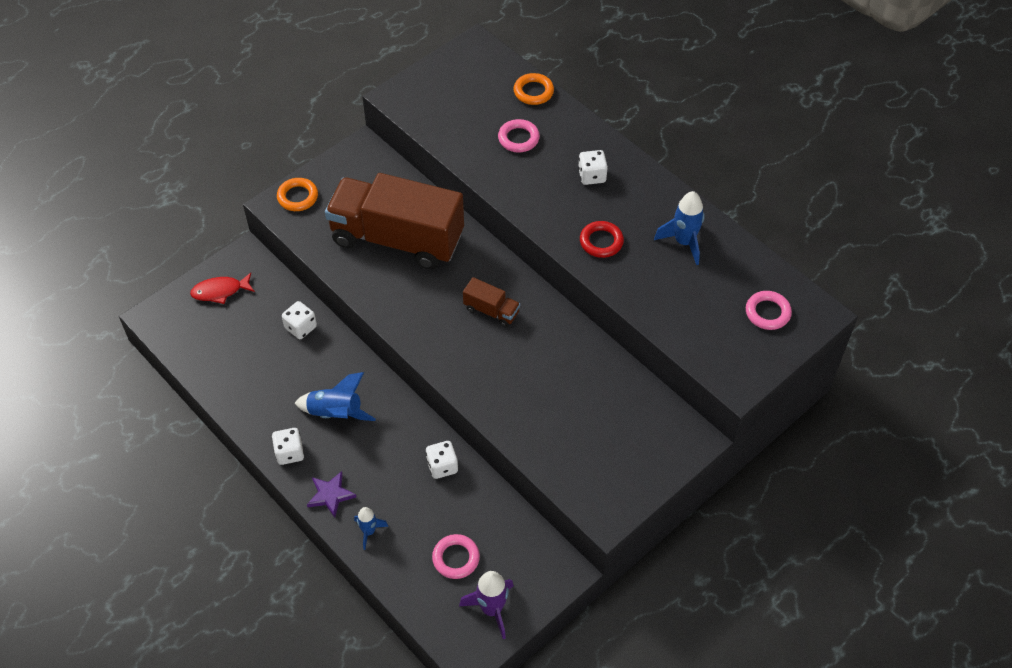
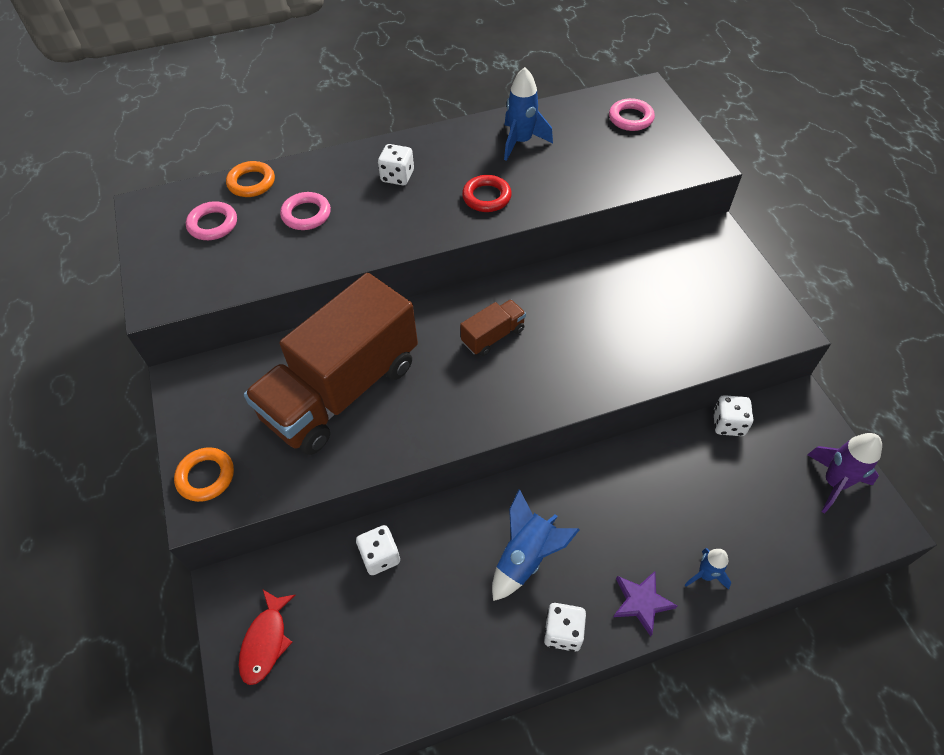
camera: 65 degrees left, 0 degrees up
white dice [426,441,458,479] -> white dice moved to [713,395,753,436]
pink ring [432,534,480,579] -> pink ring moved to [186,201,237,240]

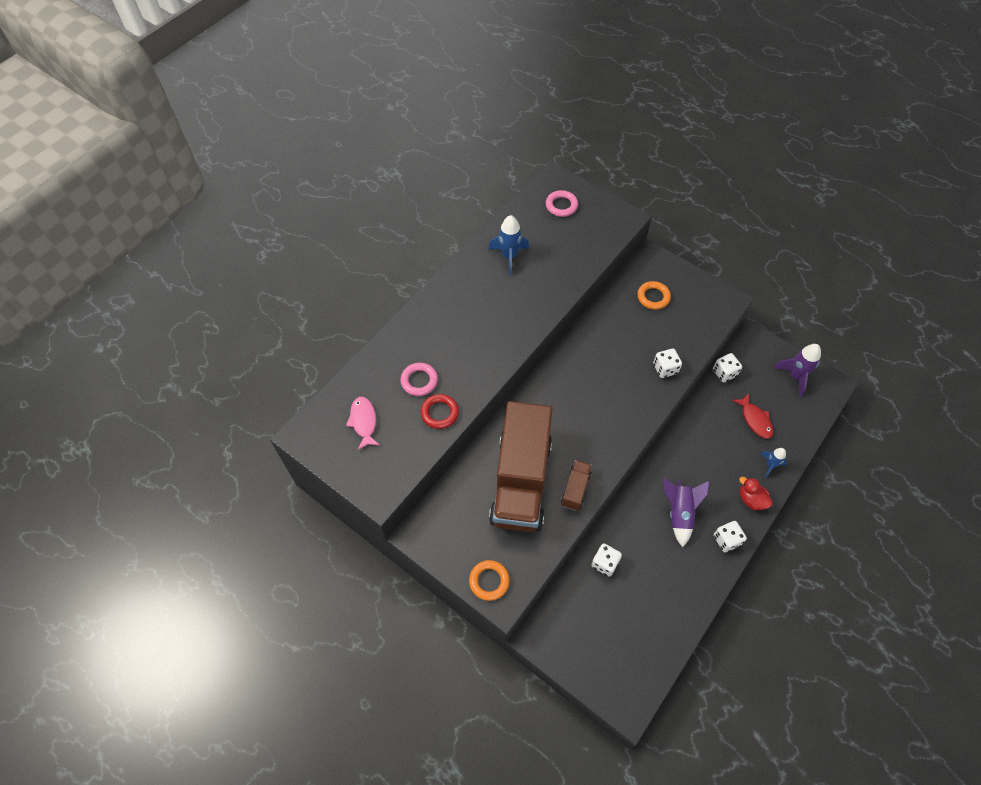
camera: 35 degrees left, 5 degrees up
pink ring [186,201,237,240] -> pink fish [346,397,380,450]
orange ring [226,161,275,197] -> orange ring moved to [637,281,671,310]
red fish [239,590,295,685] -> red fish moved to [732,393,773,439]
white dice [378,144,414,185] -> white dice moved to [653,349,682,378]
brown truck [460,300,526,356] -> brown truck moved to [561,460,592,511]
red ring [462,175,512,212] -> red ring moved to [421,394,459,429]
blue rocket [492,489,580,601] -> purple rocket [664,478,710,547]
purple star [613,571,677,636] -> red duck [739,477,773,510]

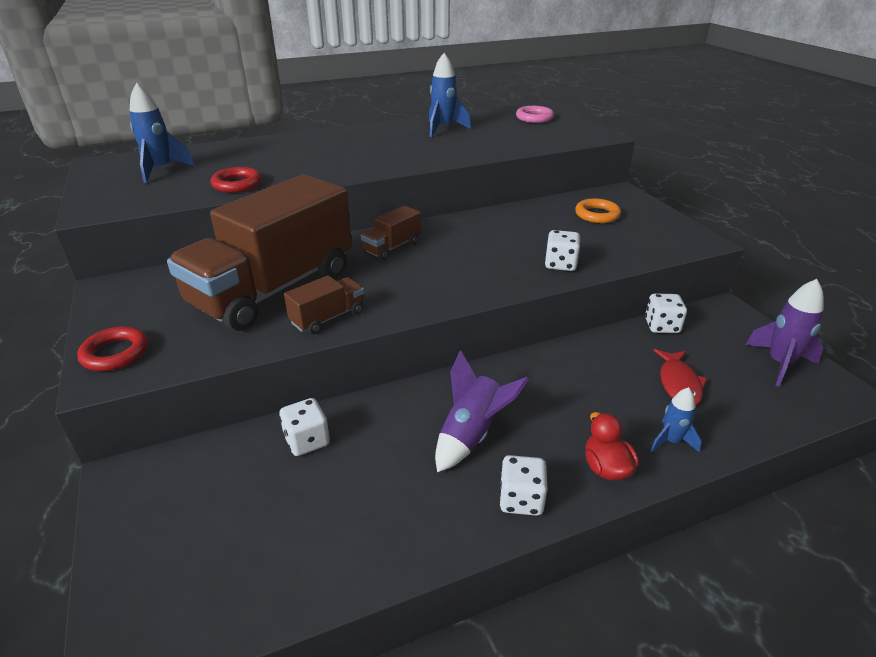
camera: 30 degrees right, 25 degrees down
pink fish [346,397,380,450] -> blue rocket [130,83,195,183]
pink ring [400,363,438,396] -> none
orange ring [469,560,510,601] -> red ring [77,326,148,371]
none -> brown truck [361,206,421,260]

